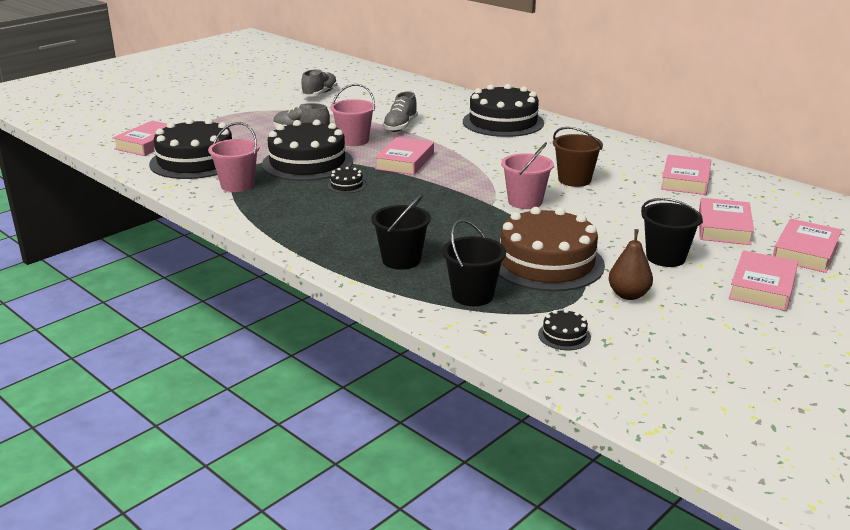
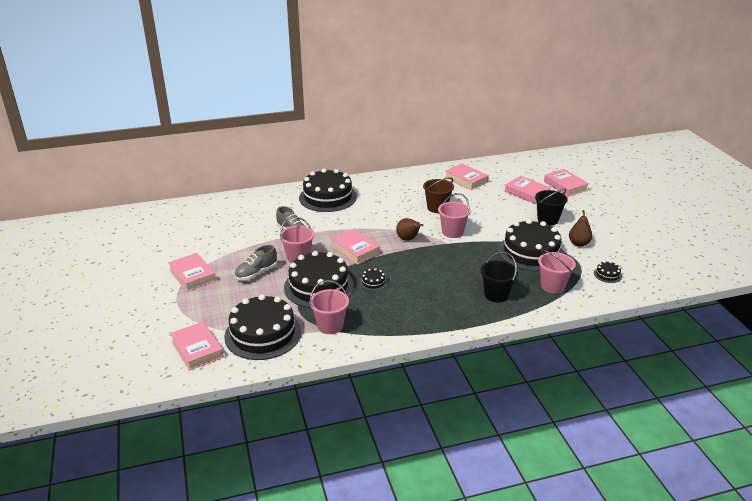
camera: 60 degrees left, 5 degrees up
grey shoe [301,69,337,97] -> none
black bucket [442,220,506,306] -> pink bucket [538,250,576,293]
brown cake [499,207,605,291] -> black cake [498,219,564,271]
pink book [728,250,798,311] -> pink book moved to [168,253,216,292]
none -> brown pear [396,218,423,241]

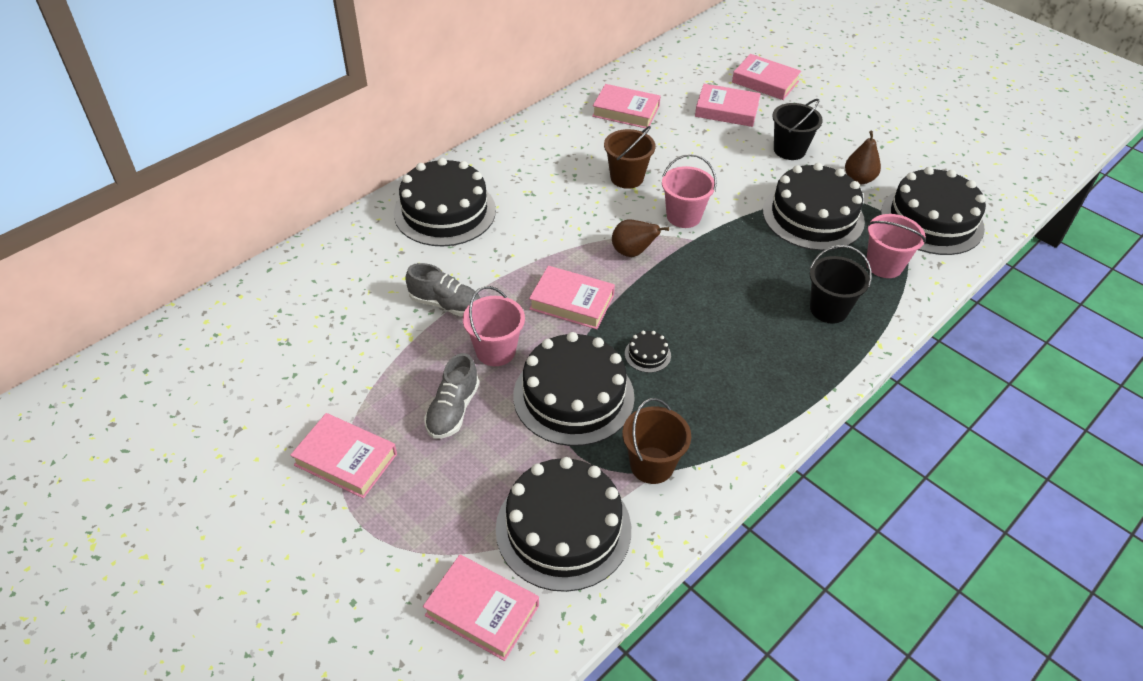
camera: 30 degrees left, 15 degrees up
pink bucket [310,280,349,334] -> brown bucket [622,398,691,484]
black cake [594,261,622,283] -> black cake [881,167,986,255], size x2.50

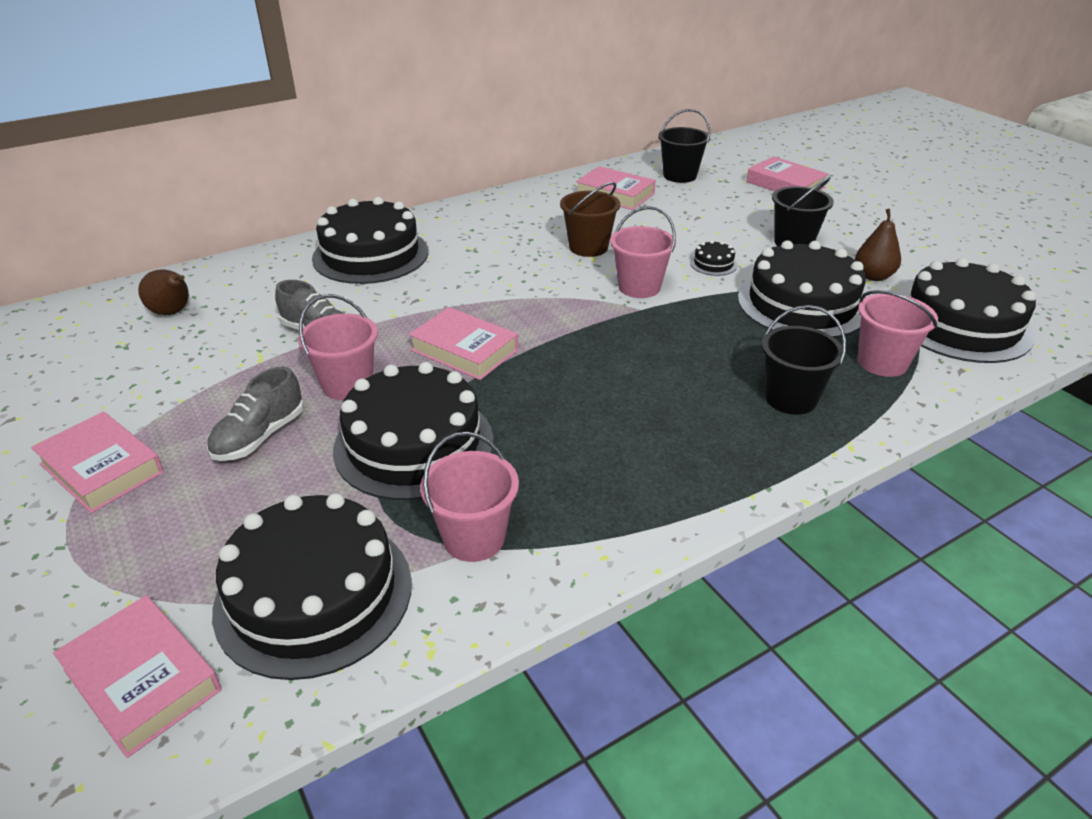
camera: 15 degrees right, 10 degrees down
brown pear [612,220,669,257] -> brown pear moved to [138,270,189,315]
brown bucket [622,398,691,484] -> pink bucket [420,432,519,562]
black cake [625,331,671,373] -> black cake moved to [690,240,737,276]
pink book [695,84,761,127] -> none
none -> black bucket [658,109,710,183]

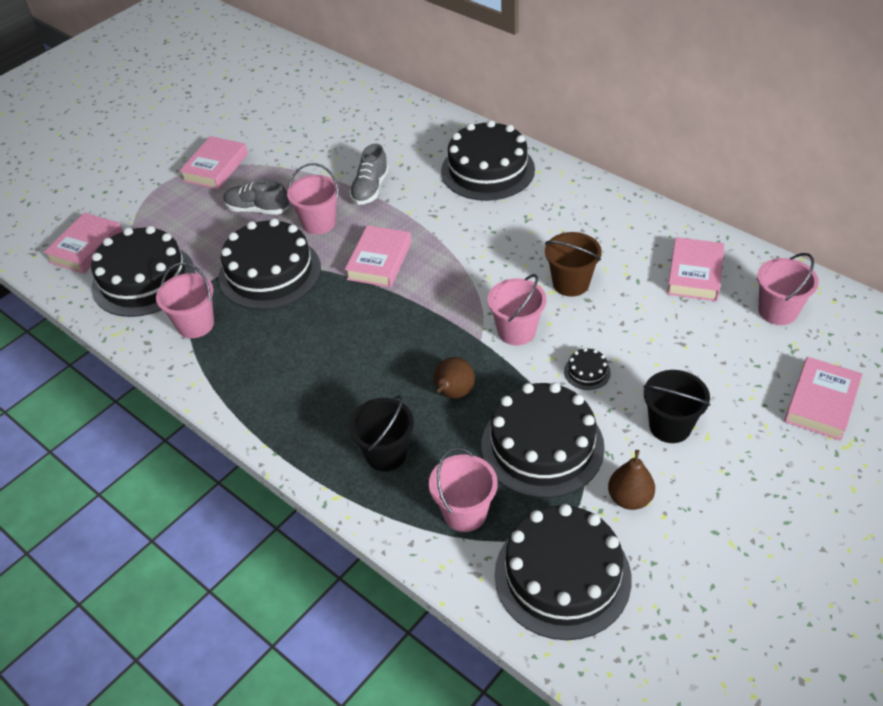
camera: 75 degrees right, 10 degrees up
brown pear [138,270,189,315] -> brown pear moved to [434,357,475,399]
black bucket [658,109,710,183] -> pink bucket [757,253,819,325]

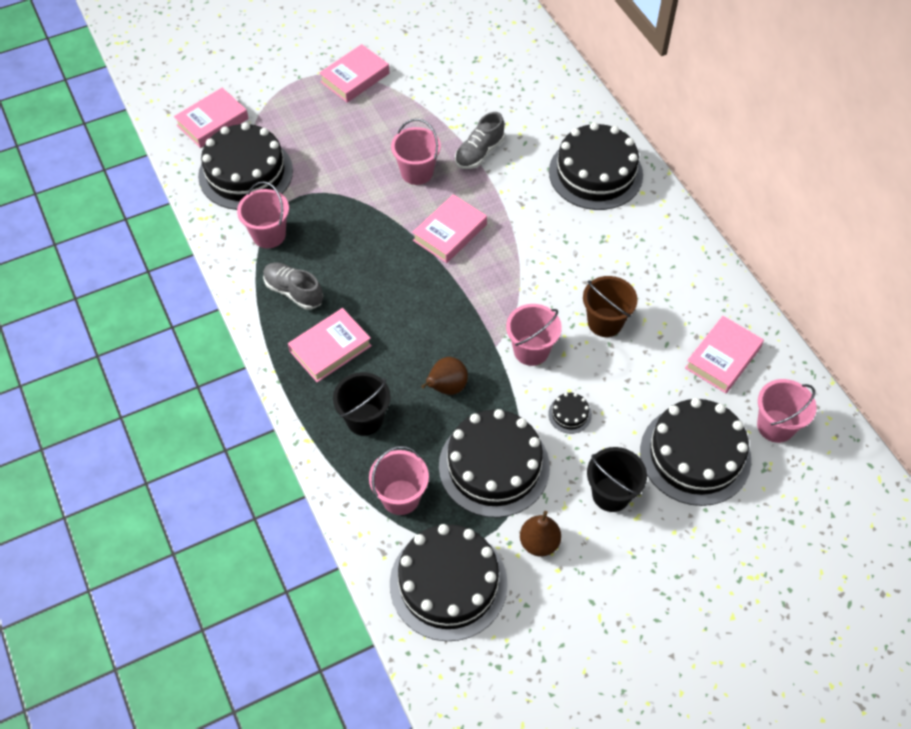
camera: 20 degrees right, 10 degrees up
black cake [219,218,321,310] -> black cake moved to [640,398,751,506]
grey shoe [223,179,289,215] -> grey shoe moved to [263,262,323,310]
pink book [784,357,862,441] -> pink book moved to [288,308,372,382]

